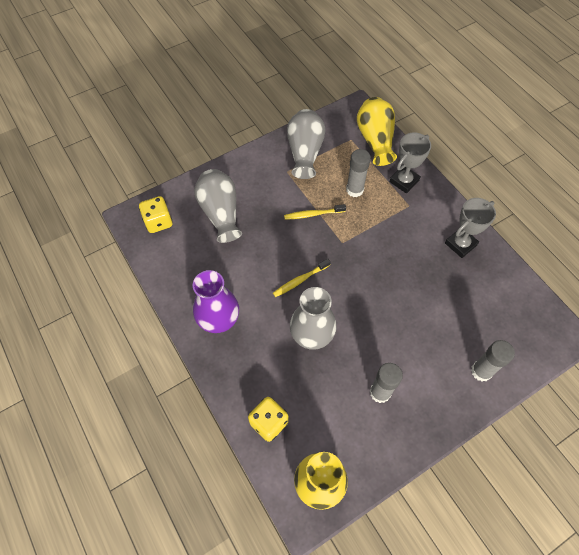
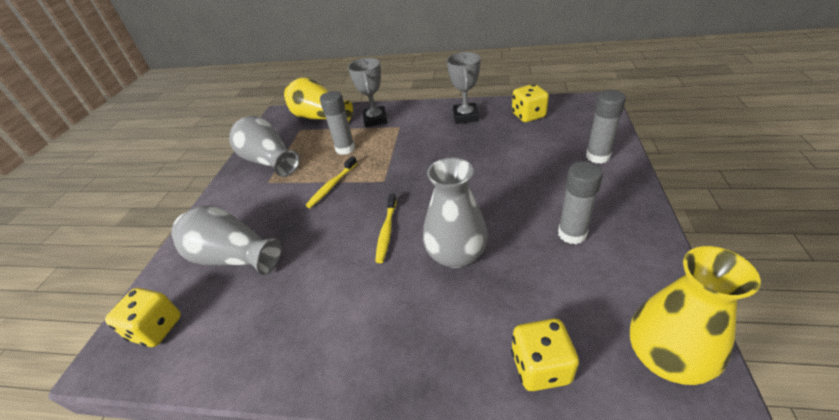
camera: 45 degrees left, 20 degrees down
purple vase [193,270,239,333] -> none
none -> yellow dice [512,84,549,122]

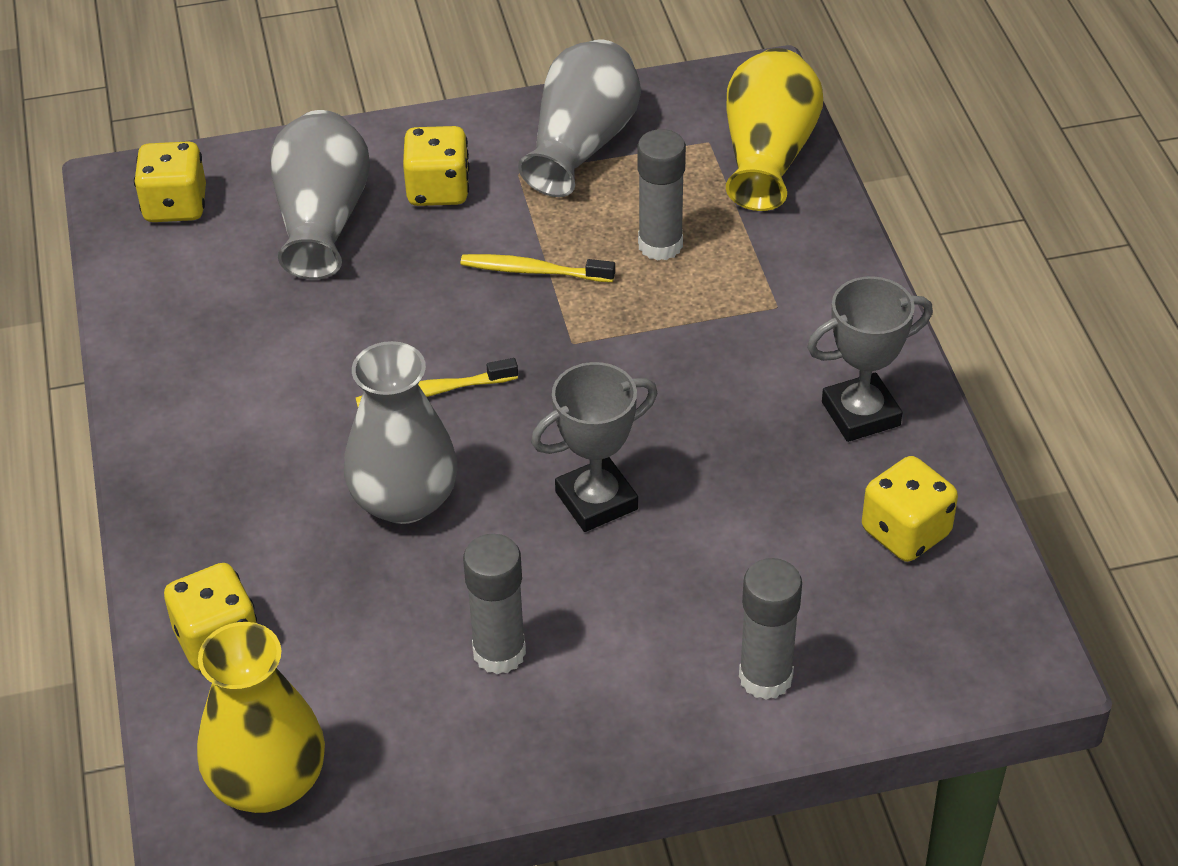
camera: 65 degrees right, 5 degrees up
grey trophy [348,58,387,127] -> grey trophy moved to [531,362,657,532]
none -> yellow dice [403,126,470,206]

